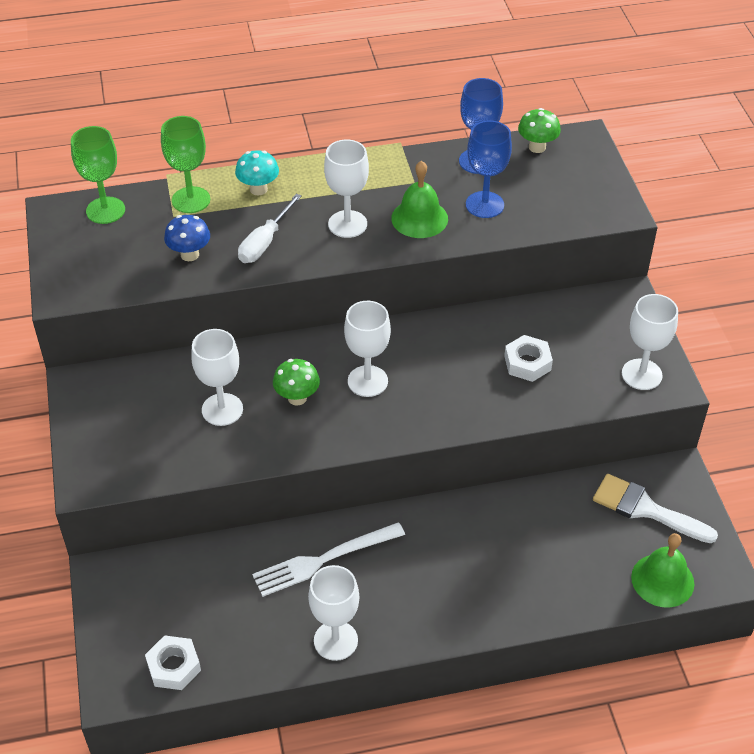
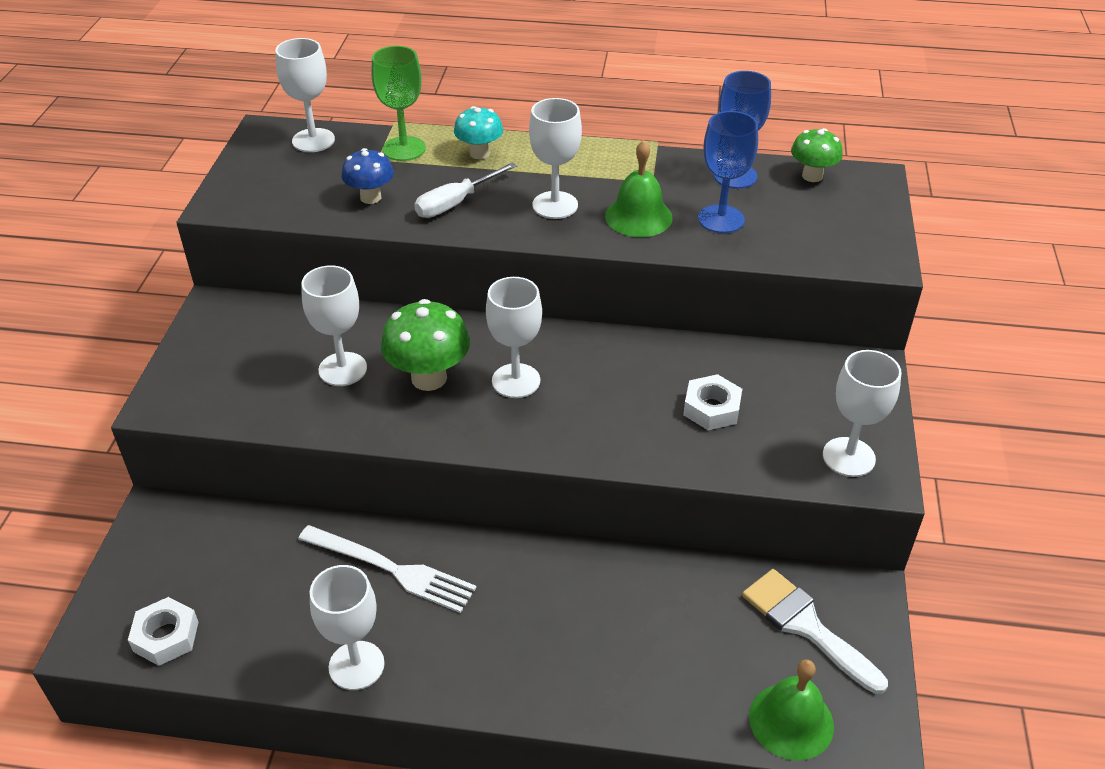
camera: 20 degrees right, 5 degrees down
green goblet [71,126,125,224] -> white goblet [275,38,335,152]
white fork [252,522,405,597] -> white fork turned 150 degrees counterclockwise [298,525,477,613]
green mushroom [273,359,320,406] -> green mushroom [381,299,470,391], size x1.57

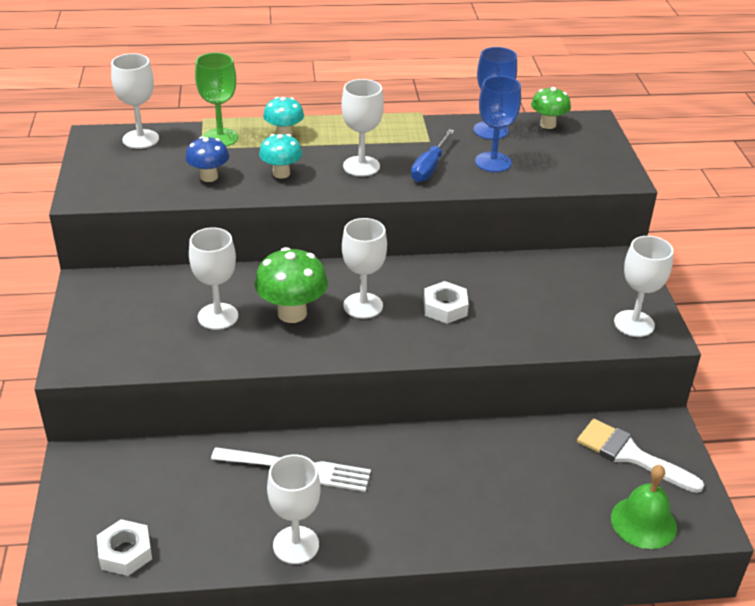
camera: 15 degrees left, 5 degrees down
white screwdriver [414,162,517,218] -> turquoise mushroom [259,134,302,179]
green bell [605,140,673,237] -> blue screwdriver [411,129,455,182]
white nut [683,374,742,430] -> white nut moved to [424,281,469,324]

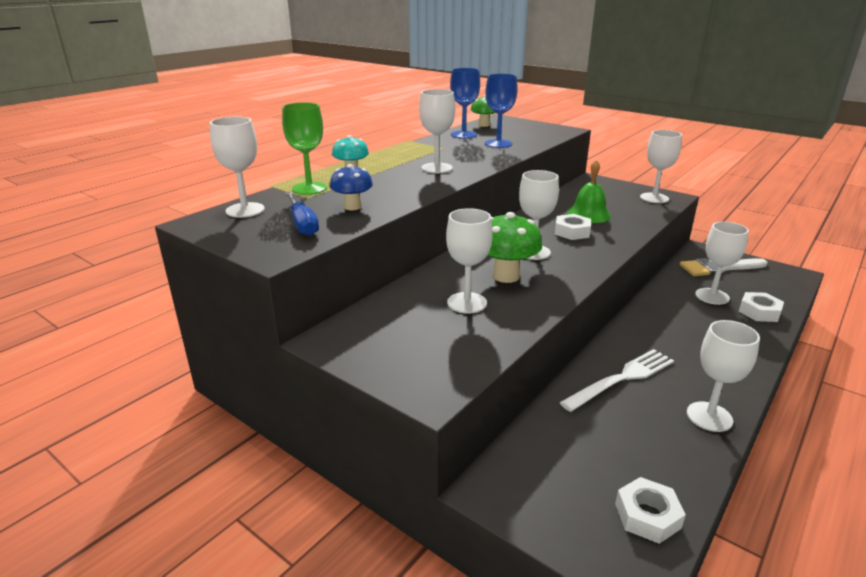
camera: 45 degrees left, 10 degrees down
turquoise mushroom [259,134,302,179] -> none
blue screwdriver [411,129,455,182] -> blue screwdriver moved to [285,192,319,236]
green bell [611,465,677,549] -> green bell moved to [567,160,611,223]
none -> white goblet [695,221,749,305]
none -> white nut [739,292,784,322]

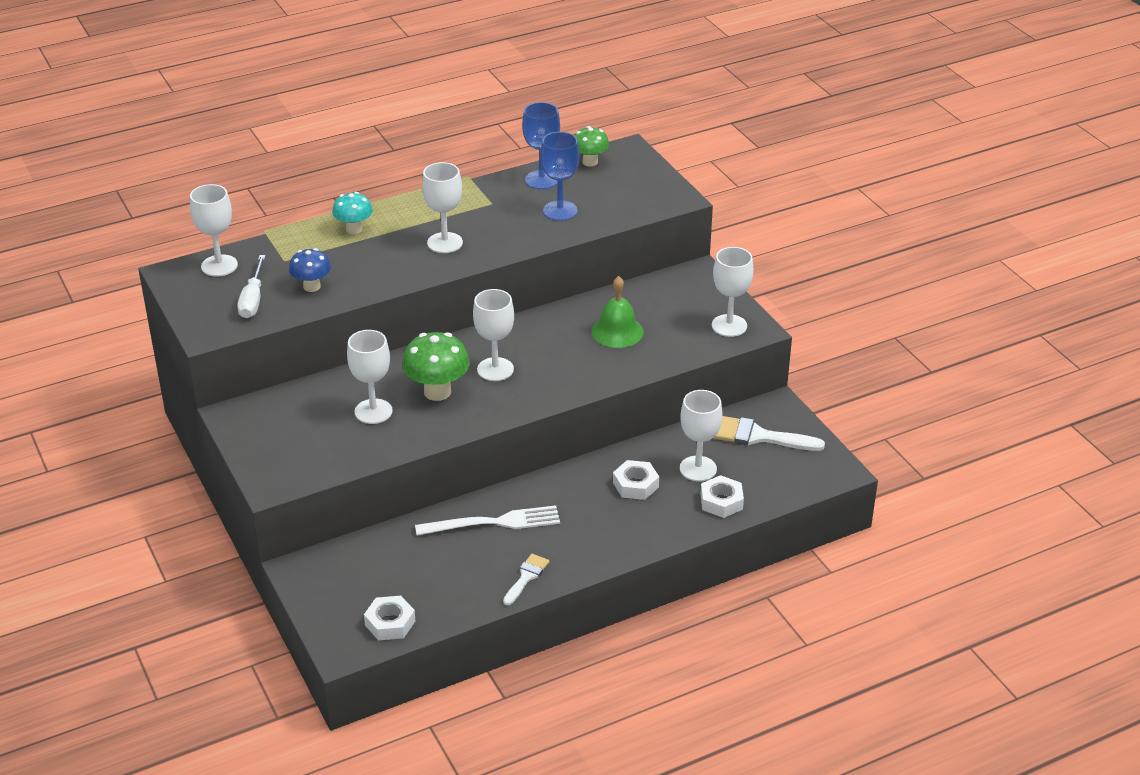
camera: 25 degrees right, 10 degrees up
green goblet [282,102,327,195] -> none
blue screwdriver [285,192,319,236] -> white screwdriver [237,255,266,318]
white nut [555,214,591,240] -> white nut moved to [613,460,659,500]
white goblet [687,320,760,432] -> white brush [503,554,550,605]

